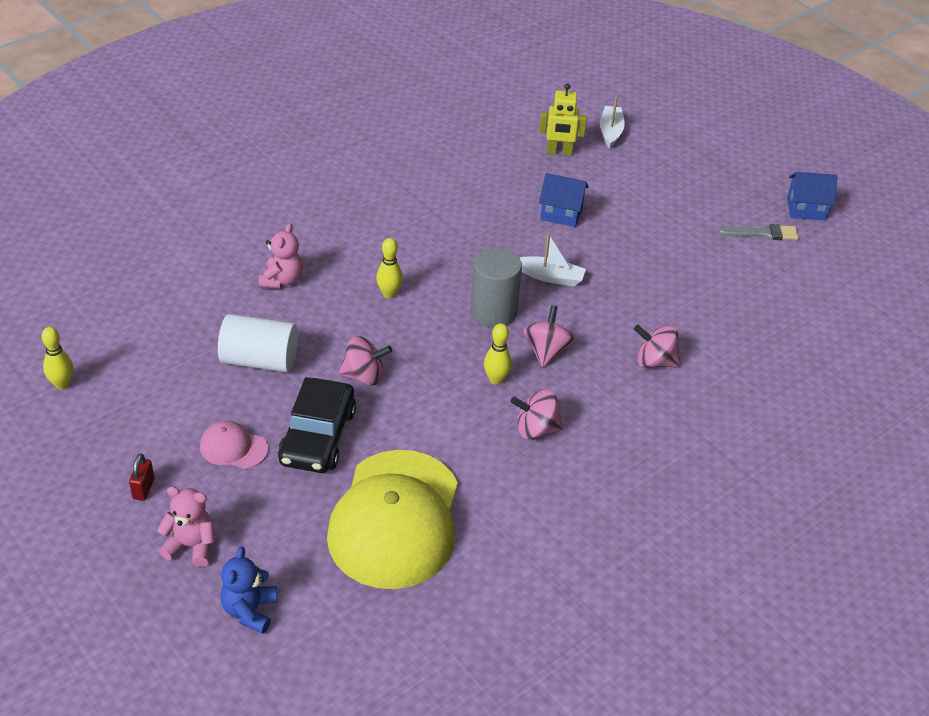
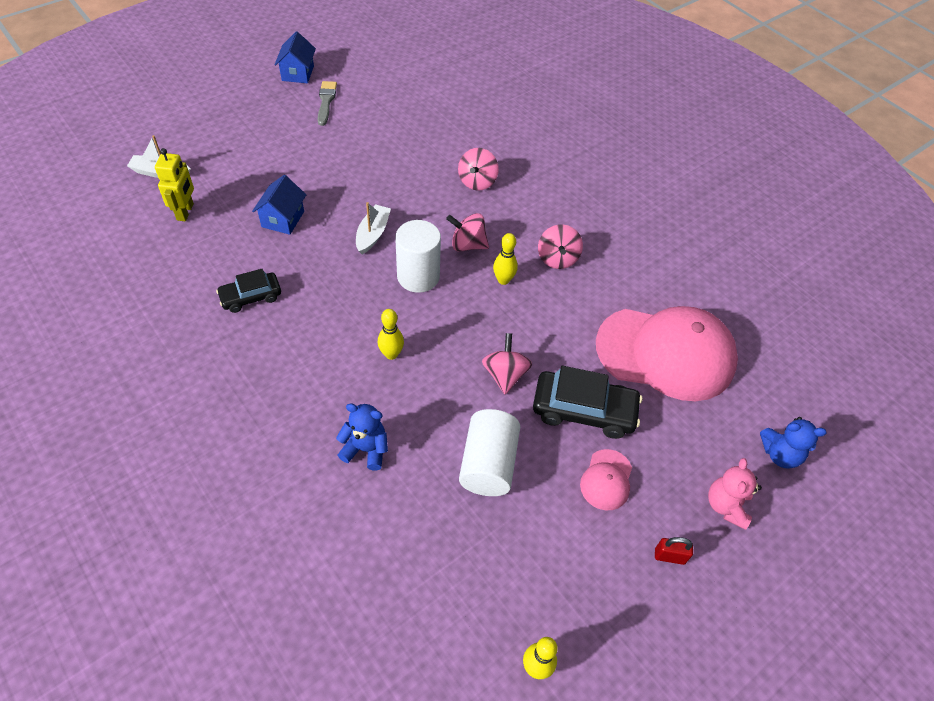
camera: 90 degrees left, 10 degrees up
pink teddy bear [259,223,303,288] -> blue teddy bear [336,403,388,470]
yellow cap [327,450,458,589] -> pink cap [596,306,738,401]
grey cylinder [470,248,522,327] -> white cylinder [395,220,441,293]
none -> black car [216,269,281,313]

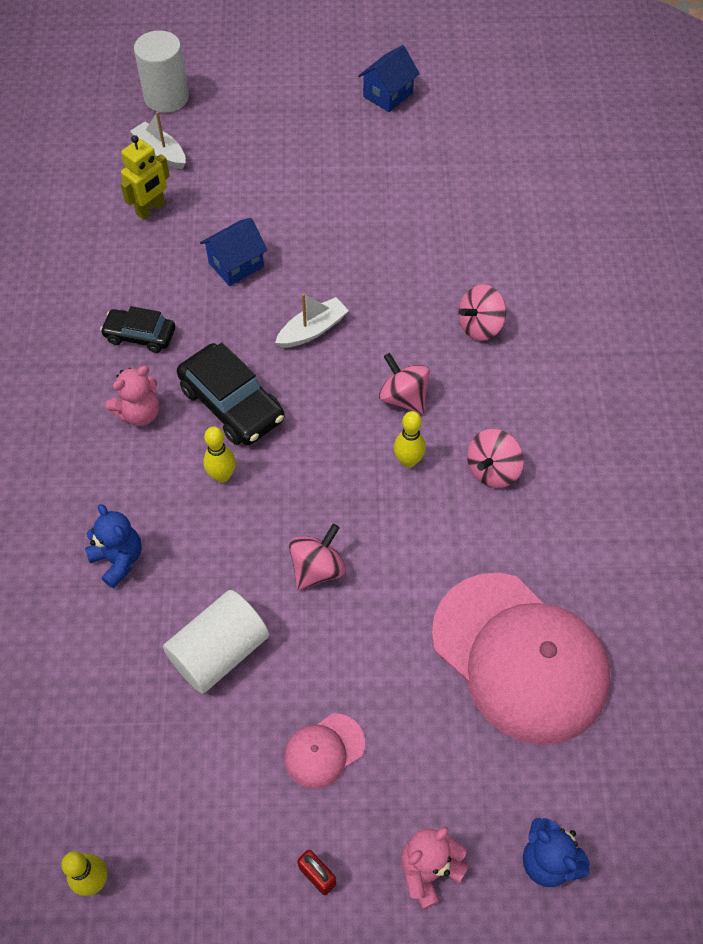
camera: 40 degrees right, 5 degrees up
grey brush [318,81,337,126] -> none
white cylinder [395,220,441,293] -> white cylinder moved to [134,31,189,113]
black car [533,366,642,439] -> black car moved to [177,343,285,445]
none -> pink teddy bear [105,366,159,426]

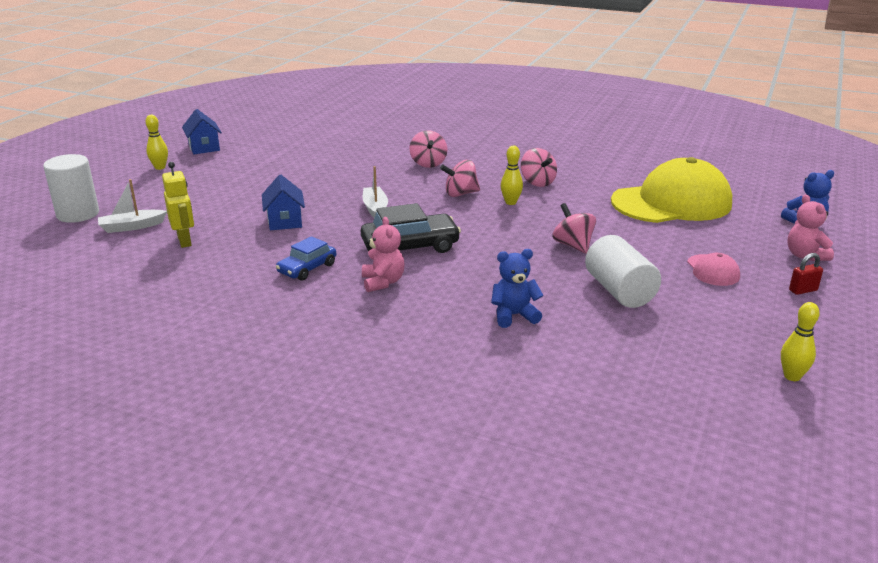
camera: 65 degrees left, 30 degrees down
black car [100,306,175,353] -> blue car [276,236,336,281]
yellow bowling pin [203,426,236,483] -> yellow bowling pin moved to [146,115,168,170]
pink cap [432,573,611,745] -> yellow cap [611,157,732,223]

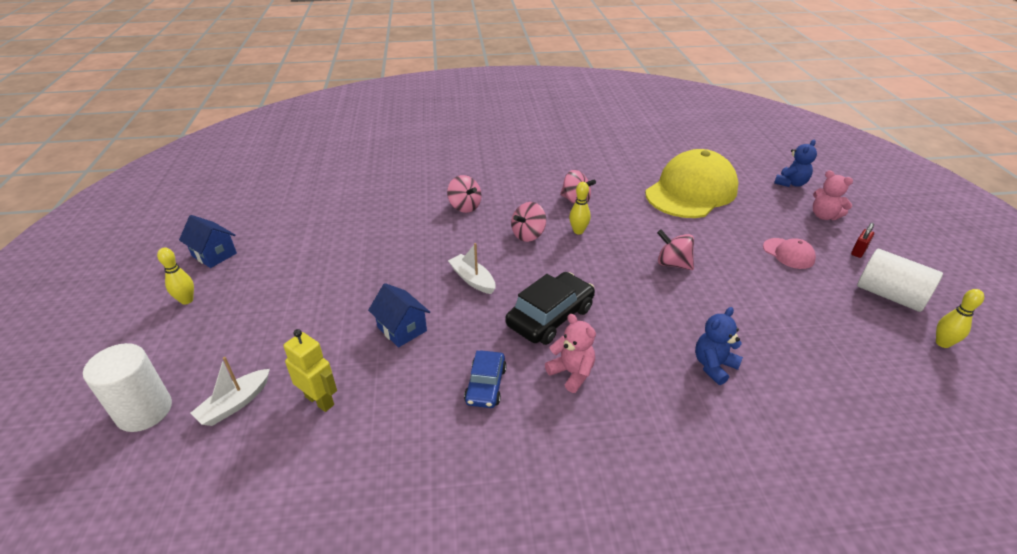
camera: 30 degrees left, 10 degrees up
white cylinder [585,235,661,308] -> white cylinder moved to [857,249,943,312]

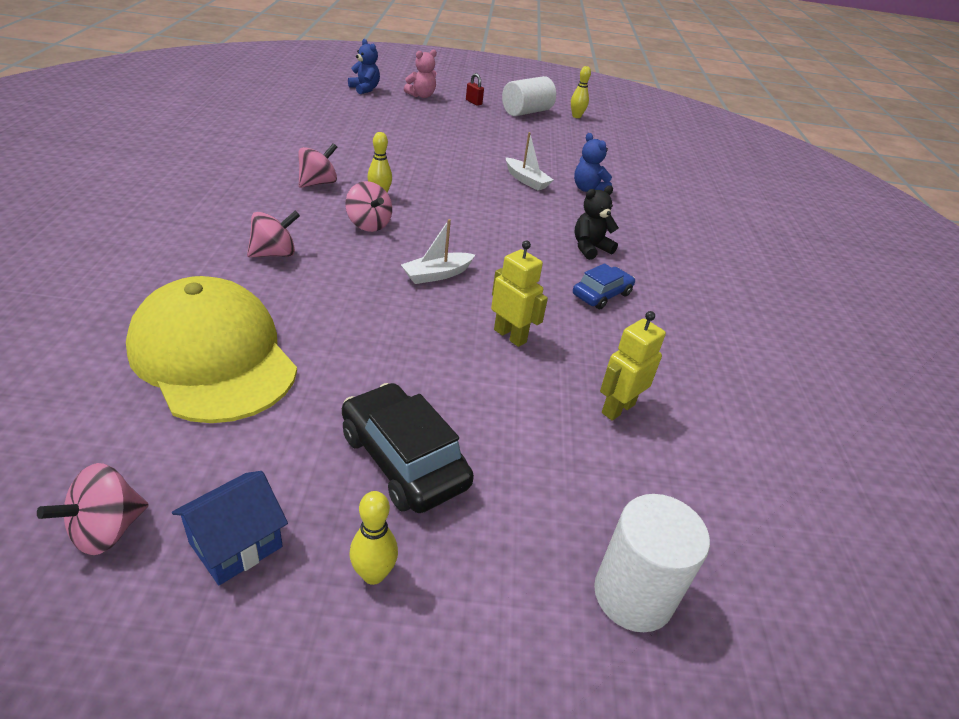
camera: 85 degrees left, 0 degrees up
white boat [191,357,270,426] -> white boat moved to [506,132,553,191]
blue house [368,283,430,347] -> yellow robot [491,241,548,347]
blue car [464,350,507,408] -> blue car turned 60 degrees counterclockwise [573,263,635,309]
black car [505,272,595,345] -> black car moved to [342,383,474,513]
pink teddy bear [545,314,596,393] -> black teddy bear [575,185,619,260]
yellow cap [645,149,739,218] -> yellow cap moved to [126,276,297,423]
pink spinning top [657,230,694,270] -> pink spinning top moved to [37,463,149,555]
pink cap [763,238,816,269] -> none

